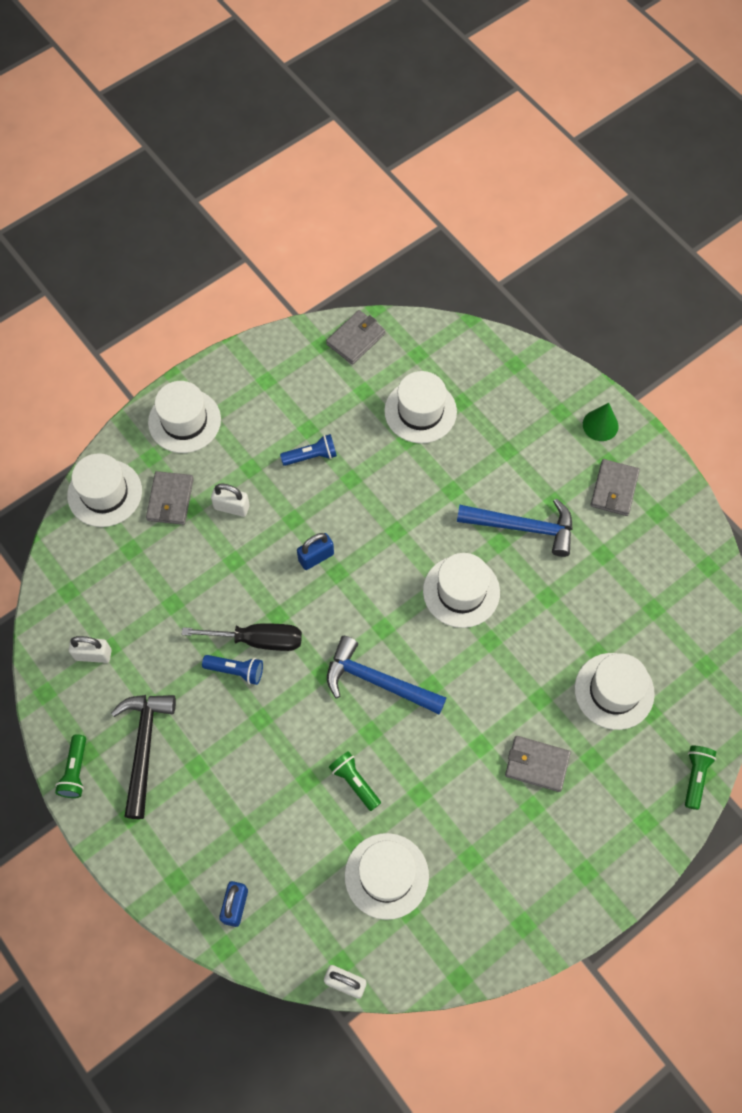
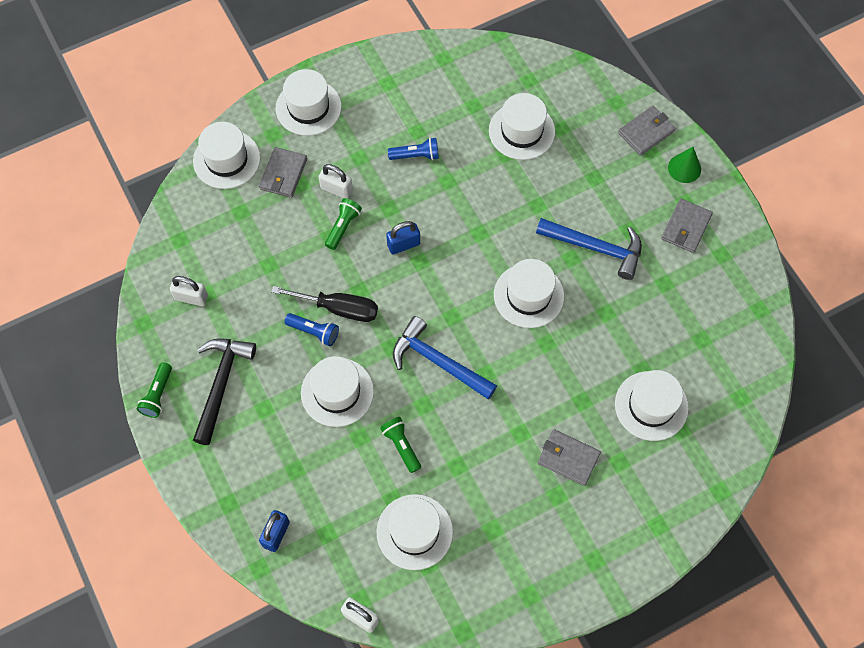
camera: 10 degrees right, 0 degrees up
grey wallet [326,310,385,365] -> grey wallet moved to [618,106,676,156]
green flashlight [685,745,716,810] -> green flashlight moved to [325,198,362,250]
none -> white hat [301,356,374,427]

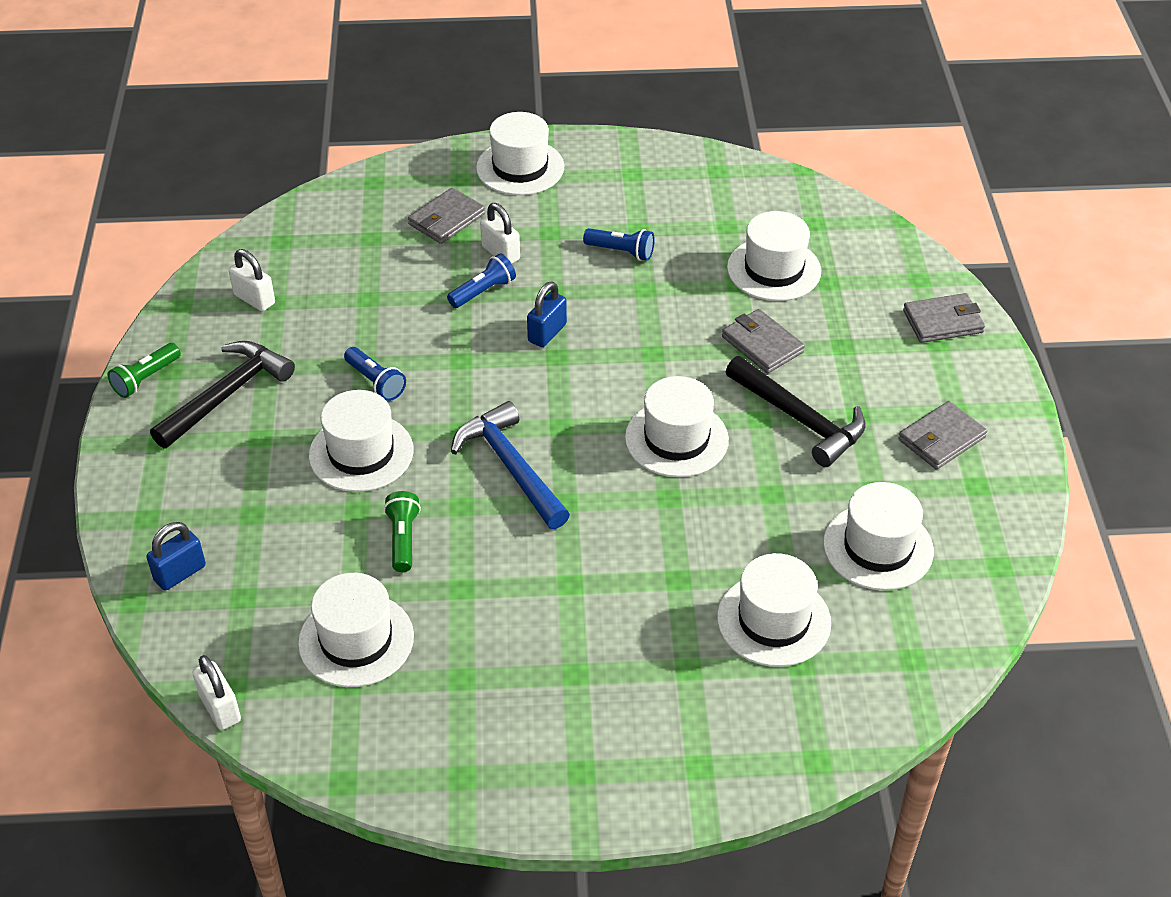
camera: 25 degrees right, 20 degrees down
white hat [193,122,260,189] -> white hat moved to [823,482,934,590]
black screwdriver [271,286,378,322] -> none
green flashlight [325,198,362,250] -> blue flashlight [447,253,516,308]
blue padlock [386,221,420,254] -> blue padlock turned 60 degrees counterclockwise [527,281,567,347]
blue hammer [536,218,642,280] -> black hammer [726,356,866,467]
grey wallet [538,429,601,486] -> grey wallet moved to [722,309,805,373]
green cone [668,147,701,183] -> none

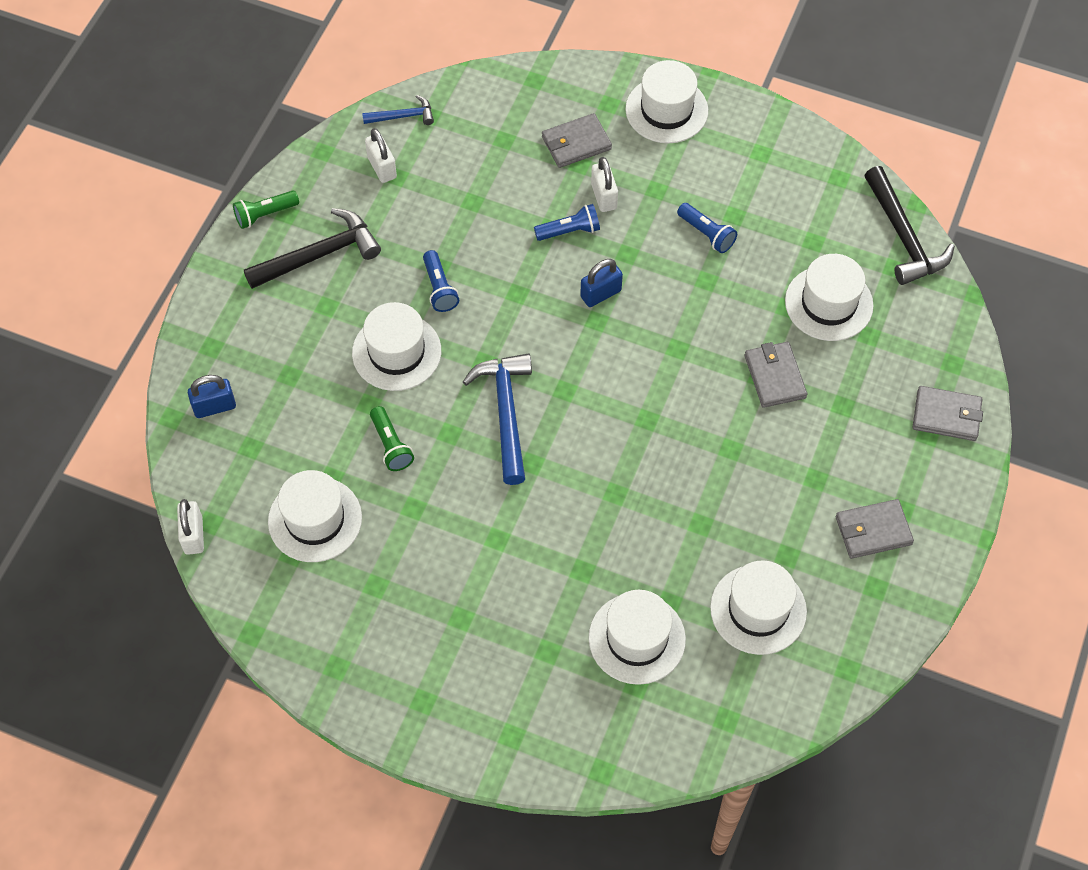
camera: 25 degrees right, 15 degrees up
green flashlight [384,491,421,572] -> green flashlight turned 135 degrees clockwise [370,406,414,471]
white hat [625,376,729,477] -> none
black hammer [726,356,866,467] -> black hammer moved to [864,166,955,285]
none -> blue hammer [362,95,434,125]

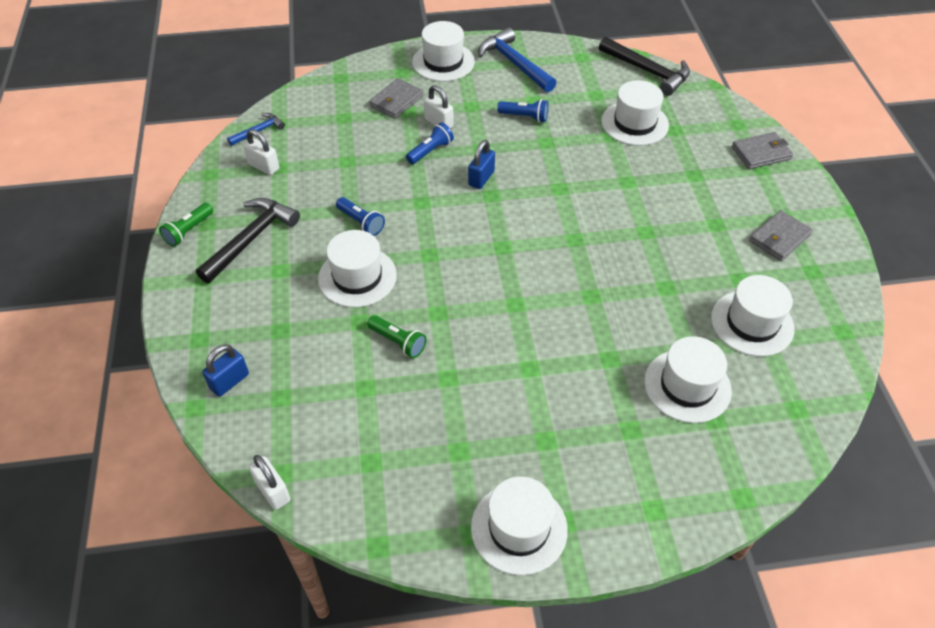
camera: 30 degrees left, 10 degrees down
white hat [268,470,362,562] -> white hat moved to [471,476,568,575]
blue hammer [463,353,532,485] -> blue hammer moved to [478,28,557,92]
grey wallet [745,342,807,408] -> none

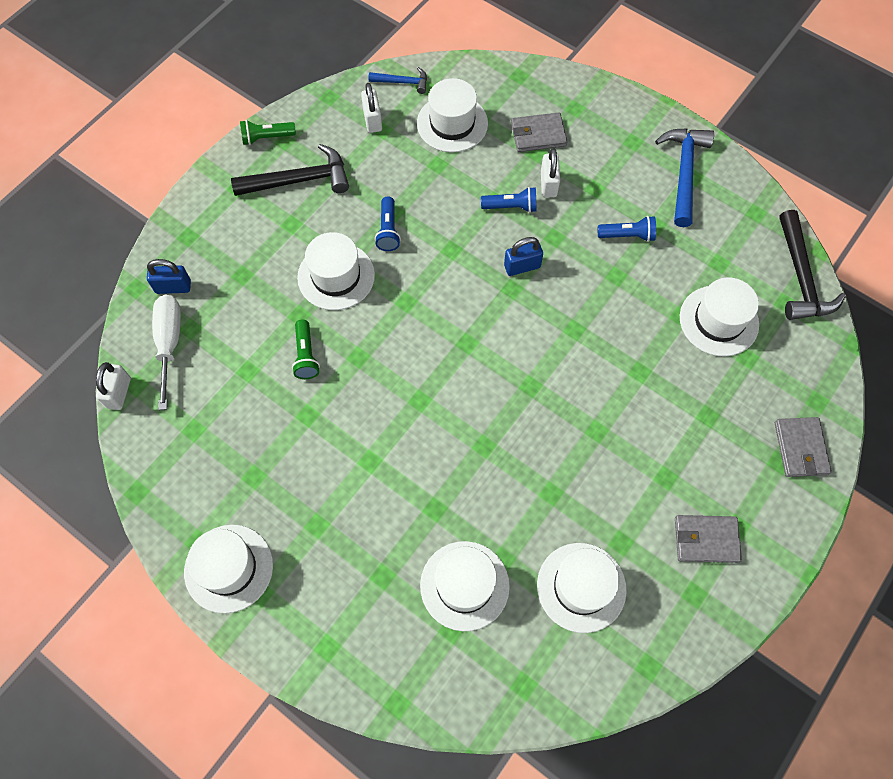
camera: 45 degrees right, 15 degrees up
white hat [412,21,475,82] -> white hat moved to [417,78,488,152]
blue flashlight [497,99,548,122] -> blue flashlight turned 60 degrees counterclockwise [598,216,656,242]
grey wallet [732,132,793,169] -> grey wallet turned 60 degrees clockwise [775,417,832,477]
none -> white screwdriver [152,295,181,410]

